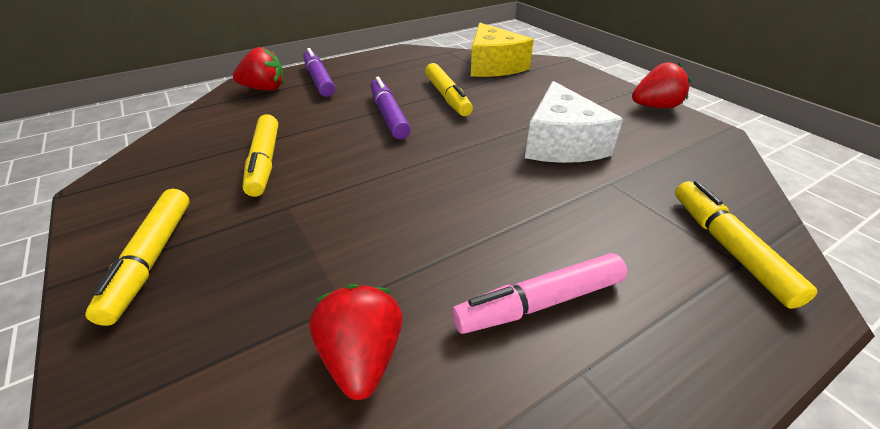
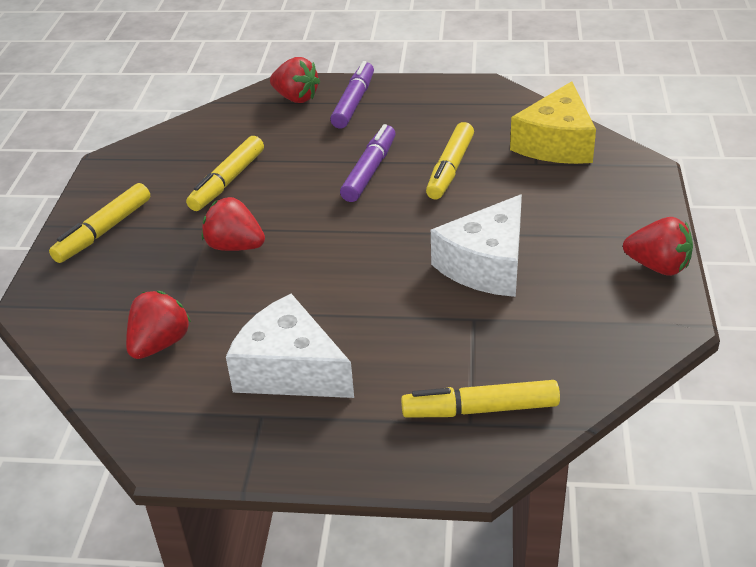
camera: 40 degrees right, 0 degrees up
pink marker [452,253,627,334] -> white cheese [226,294,354,398]
yellow marker [675,181,817,309] -> yellow marker turned 120 degrees counterclockwise [401,380,560,418]
none -> red strawberry [202,197,265,251]

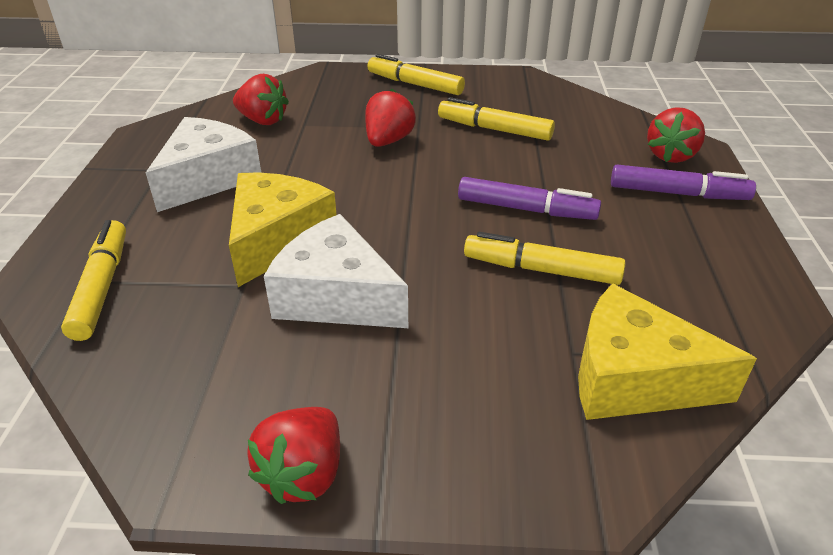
camera: 85 degrees right, 0 degrees up
none -> yellow cheese [229,173,337,287]

